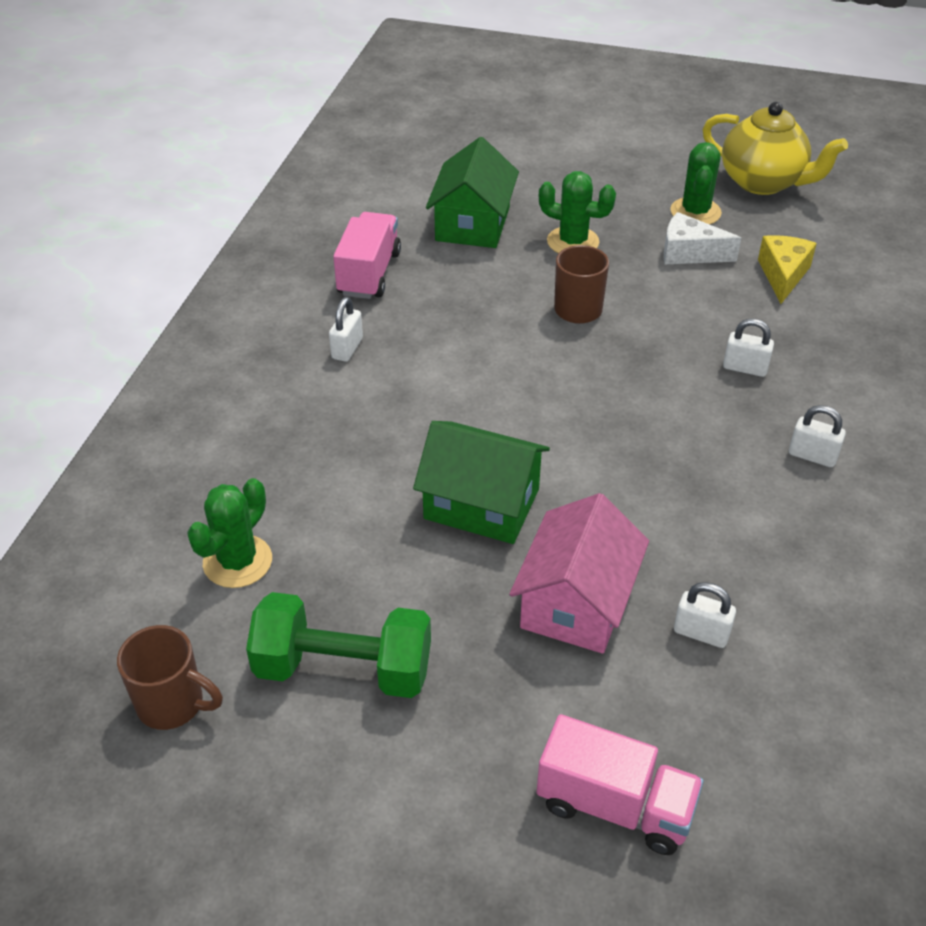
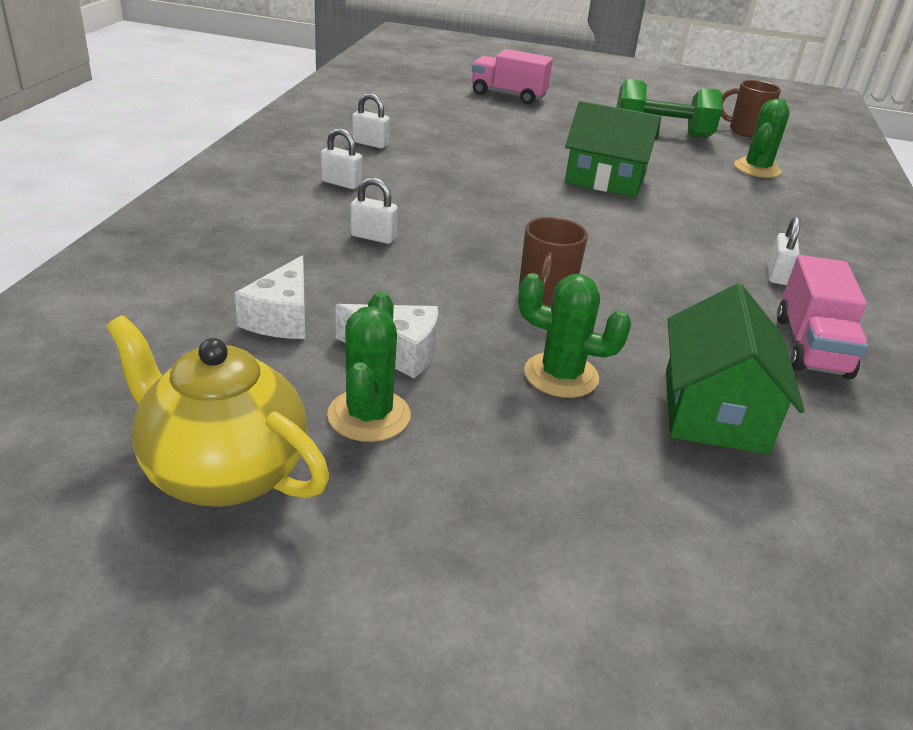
camera: 175 degrees right, 10 degrees down
pink house [509,493,649,654] -> none
white padlock [674,582,736,648] -> white padlock moved to [352,93,390,148]
yellow cheese [758,235,817,304] -> white cheese [235,255,305,339]

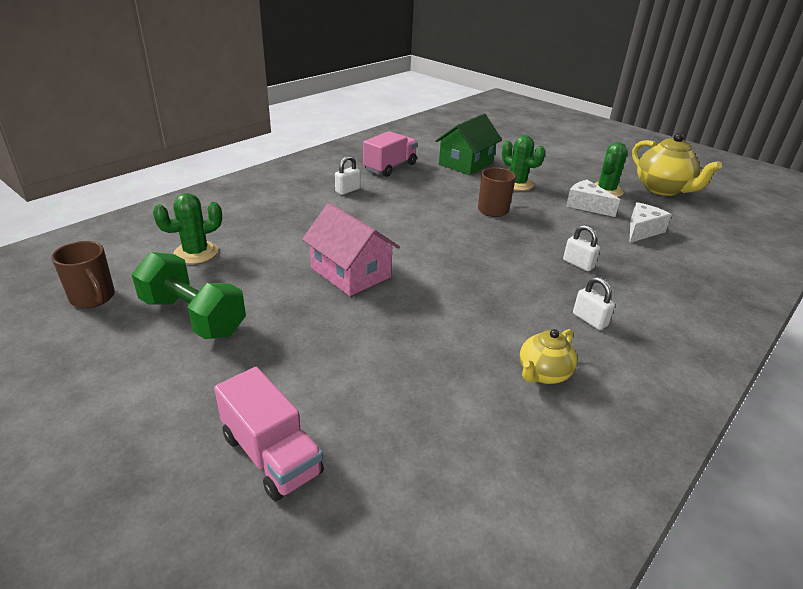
camera: 150 degrees left, 0 degrees up
white padlock [352,93,390,148] -> yellow teapot [520,329,577,384]
green house [565,101,661,197] -> pink house [302,203,400,296]

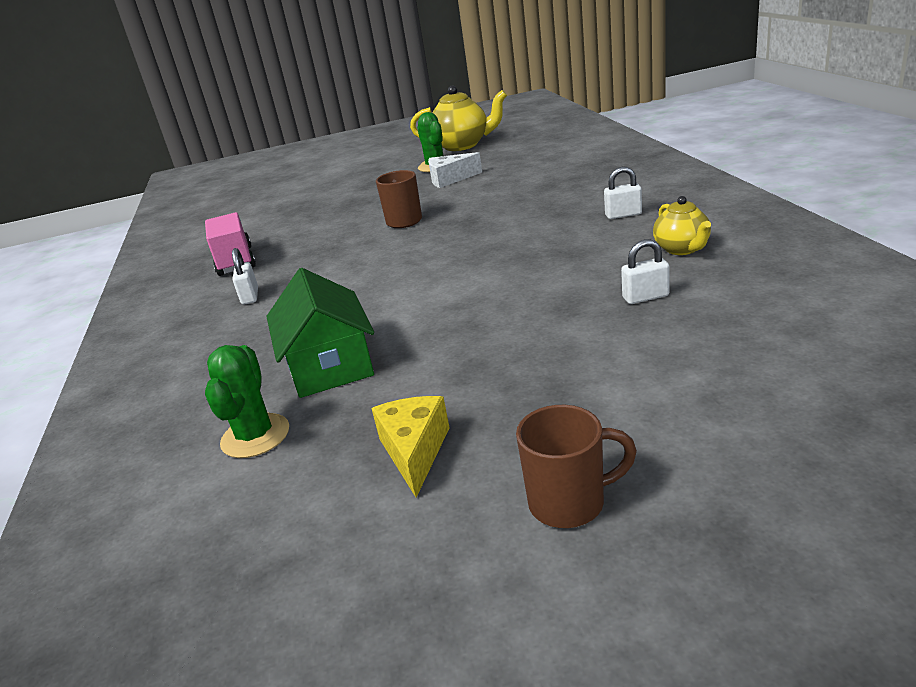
camera: 50 degrees left, 5 degrees down
brown mug [52,241,115,308] -> brown mug moved to [516,405,637,528]
green dumbbell [132,252,246,339] -> yellow cheese [371,396,450,497]
pink truck [214,367,324,501] -> none
pink house [302,203,400,296] -> none
green house [435,114,502,175] -> green house moved to [266,268,374,398]
green cactus [502,135,545,191] -> none
white padlock [563,225,600,271] -> white padlock moved to [621,239,669,304]
white cheese [629,202,672,243] -> none

